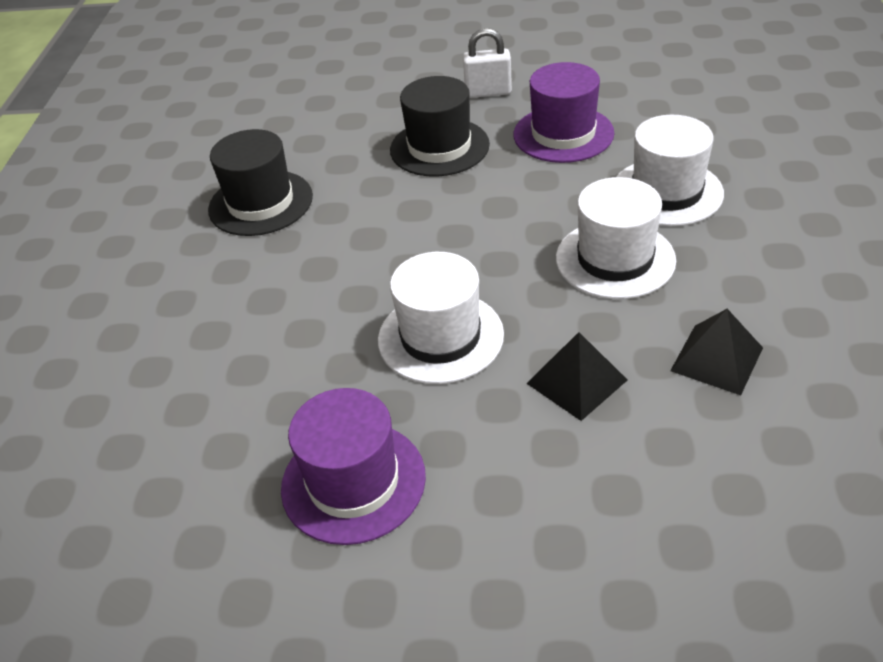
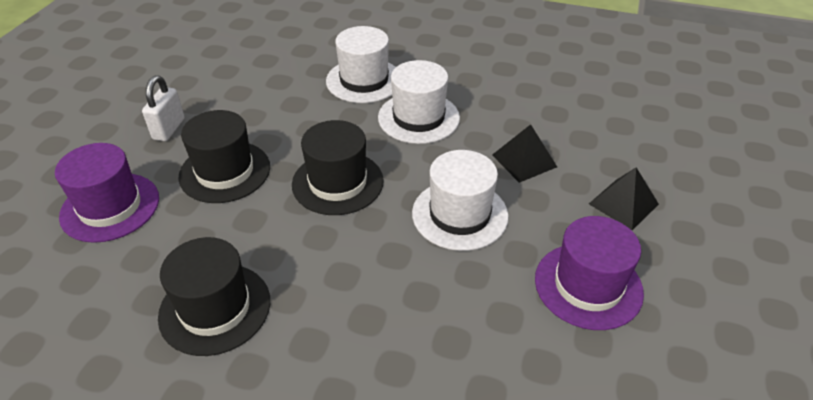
camera: 80 degrees left, 0 degrees up
purple hat [514,62,614,163] -> purple hat moved to [55,143,159,243]
black pyramid [670,309,763,395] -> black pyramid moved to [589,167,659,230]
none -> black hat [292,120,384,215]

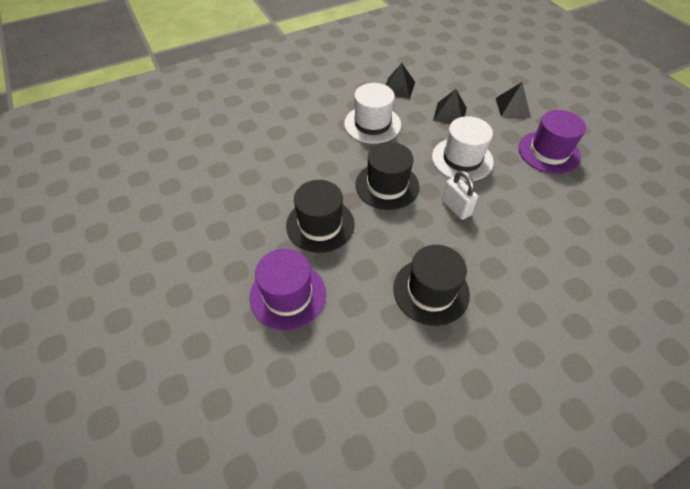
camera: 45 degrees left, 10 degrees up
white padlock [142,75,185,141] -> white padlock moved to [442,171,478,220]
white hat [326,26,396,103] -> none
none -> black pyramid [386,63,415,99]

